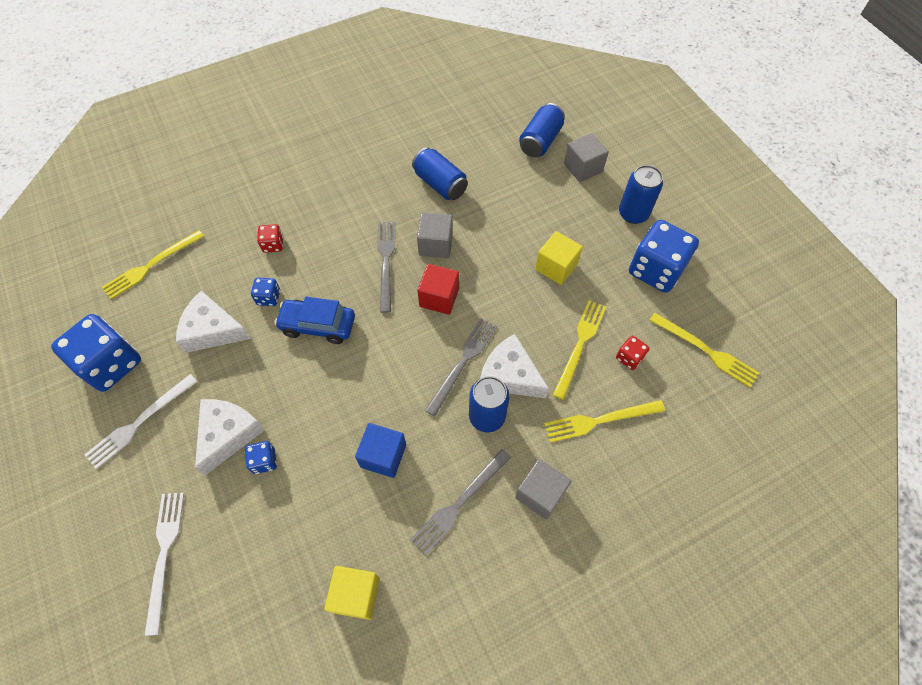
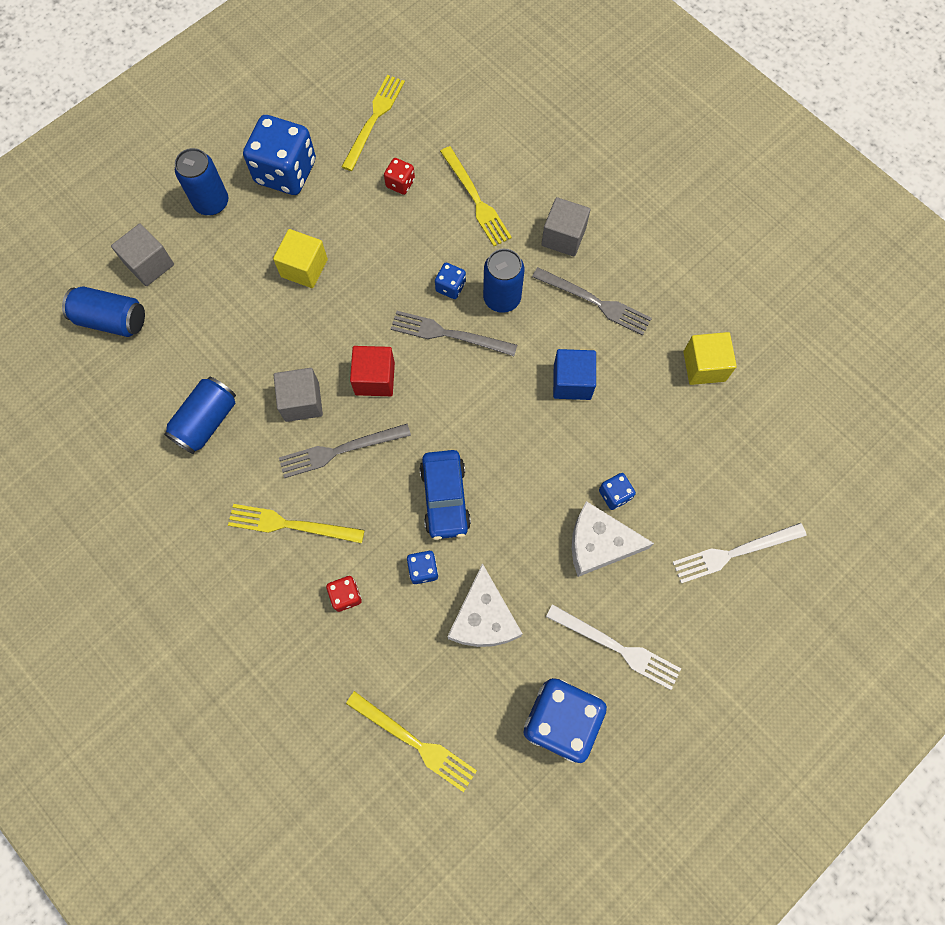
camera: 105 degrees left, 10 degrees up
white cheese [480,334,549,398] -> blue dice [435,263,466,299]
yellow fork [553,300,606,400] -> yellow fork moved to [228,504,365,543]

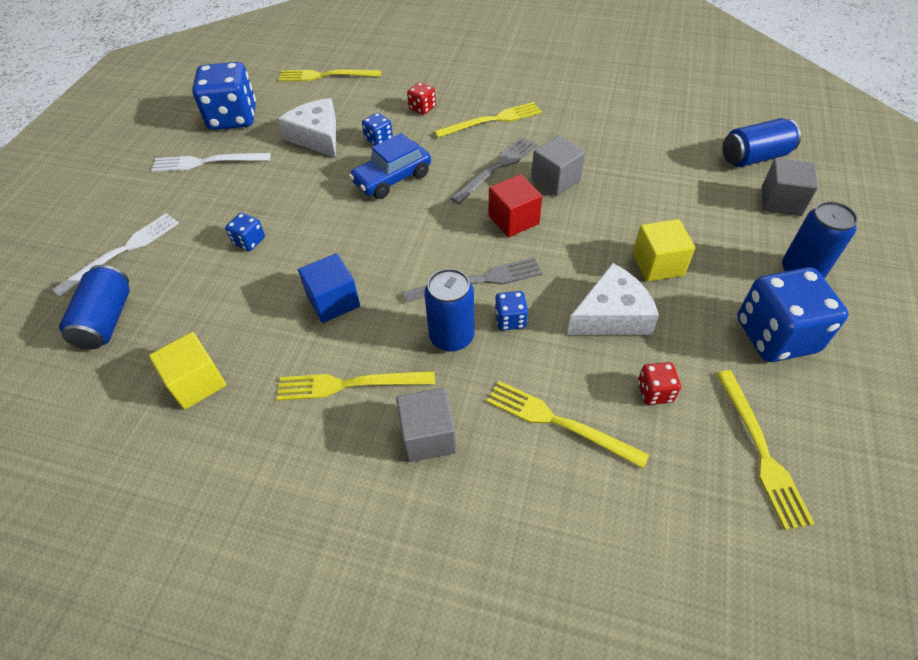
camera: 150 degrees right, 20 degrees down
blue can [164,377,236,454] -> blue can moved to [59,265,130,350]
blue car [419,450,471,540] -> blue car turned 90 degrees counterclockwise [349,133,431,199]
grey fork [532,267,652,336] -> yellow fork [277,371,435,401]
white cheese [572,501,654,577] -> white cheese moved to [567,263,659,335]

